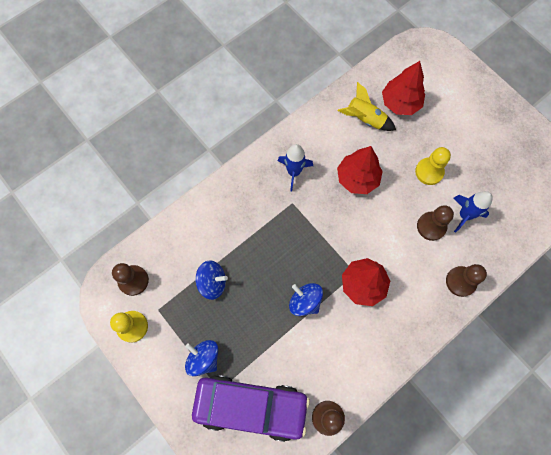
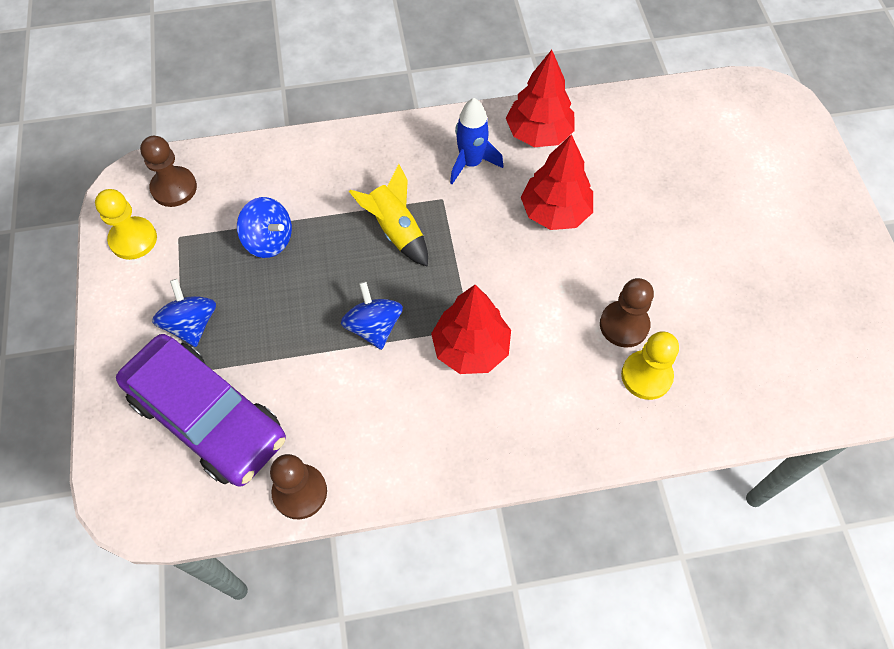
camera: 30 degrees right, 10 degrees down
yellow rocket [338,82,396,131] -> yellow rocket moved to [349,164,428,267]
red tree [382,61,425,115] -> red tree moved to [506,50,575,147]
yellow pawn [415,147,451,185] -> yellow pawn moved to [621,331,679,400]
brown pawn [446,264,487,297] -> none
blue rocket [453,191,493,233] -> none

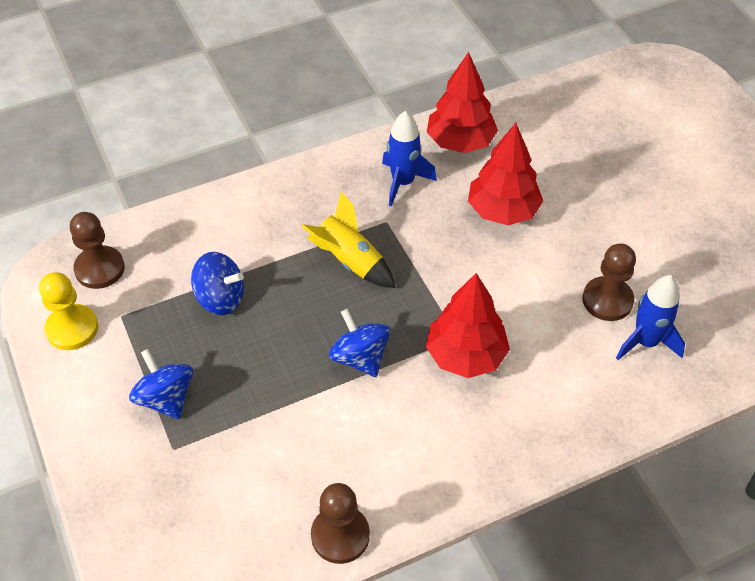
camera: 15 degrees left, 10 degrees down
purple car [116,334,286,487] -> none
yellow pawn [621,331,679,400] -> blue rocket [616,275,685,360]

